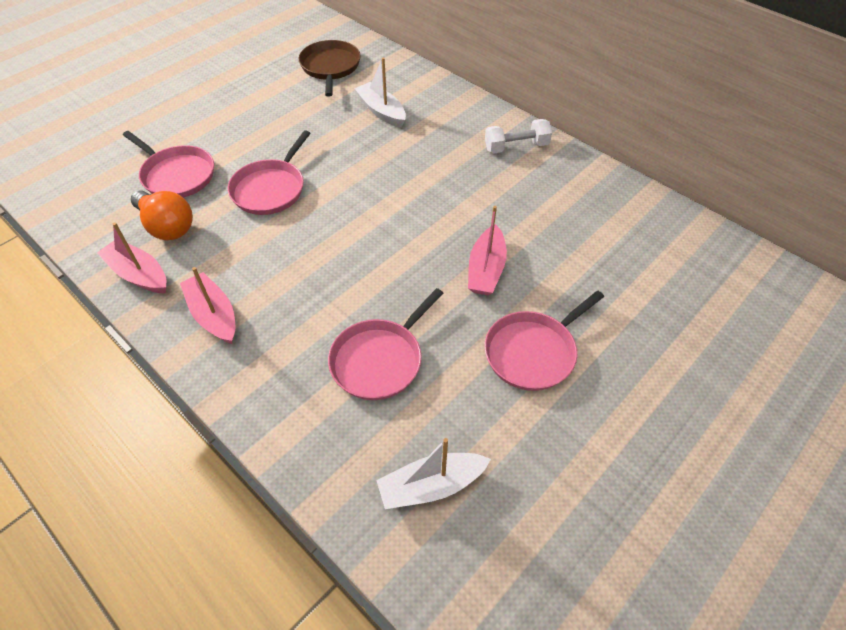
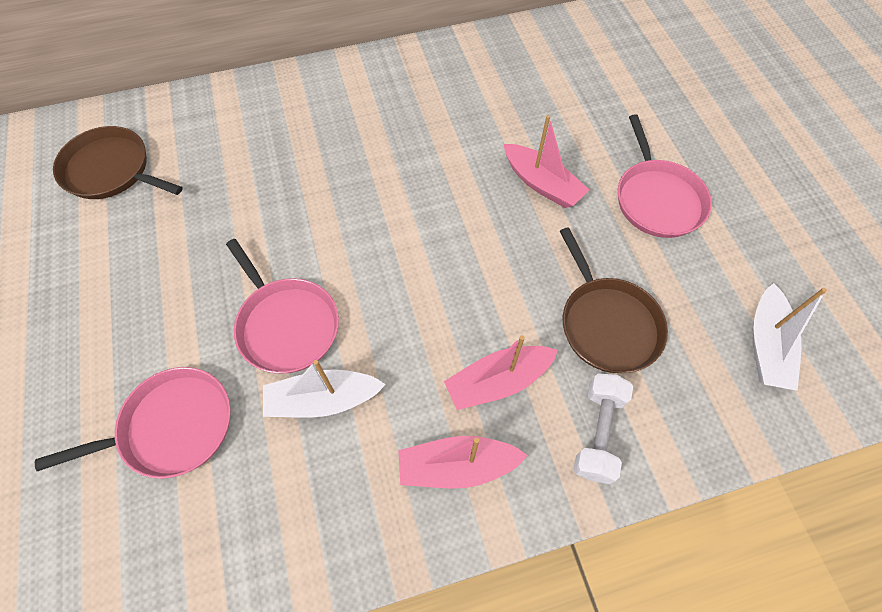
camera: 60 degrees left, 10 degrees up
pink boat [97,222,166,293] -> pink boat moved to [444,335,558,410]
orange light bulb [131,190,193,240] -> none
pink pan [328,288,444,400] -> brown pan [560,227,668,373]
white boat [355,57,406,128] -> white boat moved to [263,360,386,418]
white dumbbell [485,119,552,154] -> white dumbbell moved to [574,373,633,484]

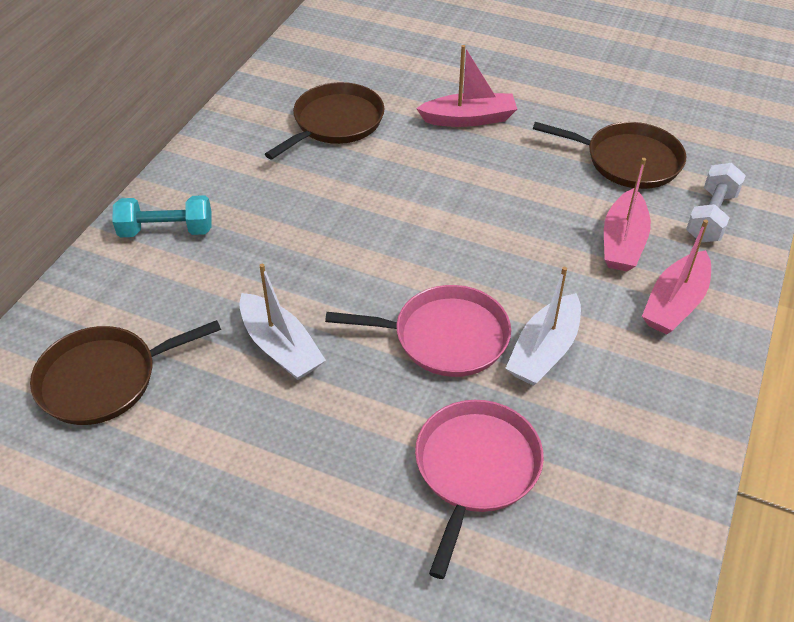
camera: 50 degrees left, 15 degrees down
white dumbbell [574,373,633,484] -> white dumbbell turned 60 degrees clockwise [686,163,746,242]
pink pan [618,114,712,238] -> none
white boat [753,283,827,391] -> white boat moved to [239,264,326,380]
none -> turquoise dumbbell [113,195,212,237]
none -> brown pan [265,82,385,159]

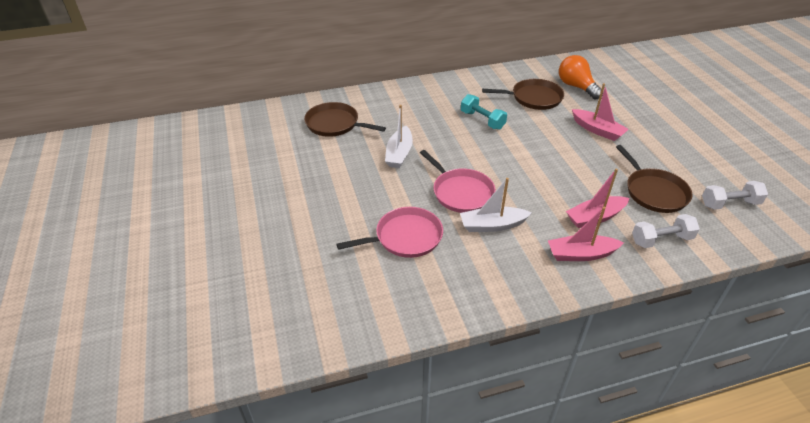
camera: 50 degrees right, 5 degrees down
turquoise dumbbell [113,195,212,237] -> turquoise dumbbell moved to [461,94,507,130]
none -> orange light bulb [559,55,603,99]
none -> white dumbbell [702,181,768,210]

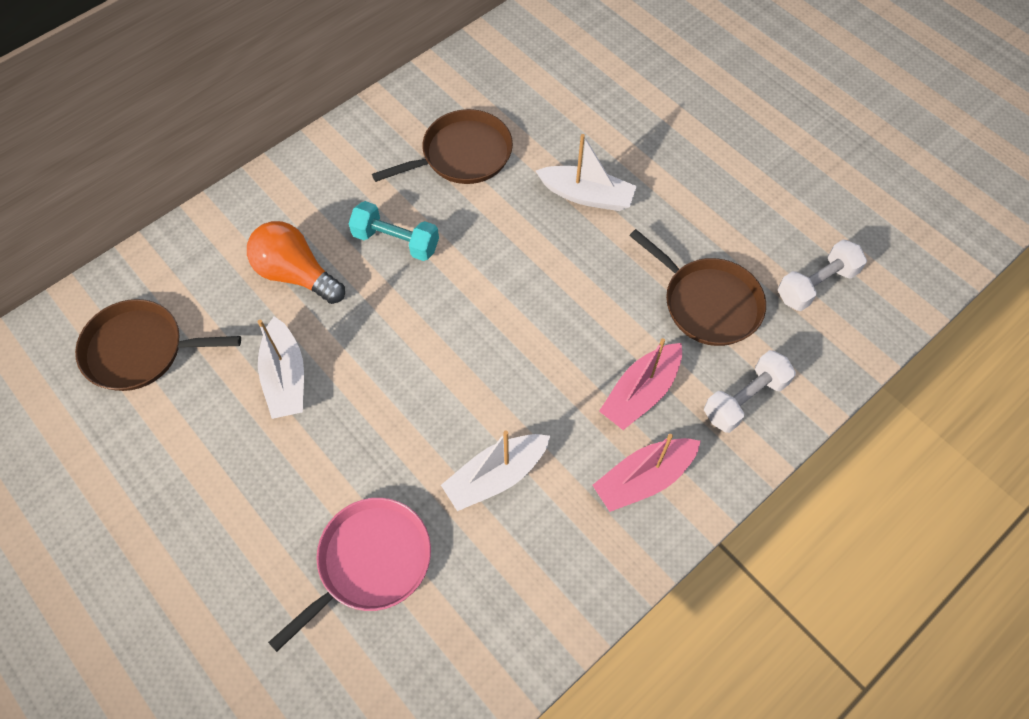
camera: 25 degrees left, 20 degrees up
pink pan [420,150,496,213] -> none
orange light bulb [559,55,603,99] -> orange light bulb moved to [247,221,345,304]
pink boat [572,83,629,141] -> white boat [536,134,637,211]

